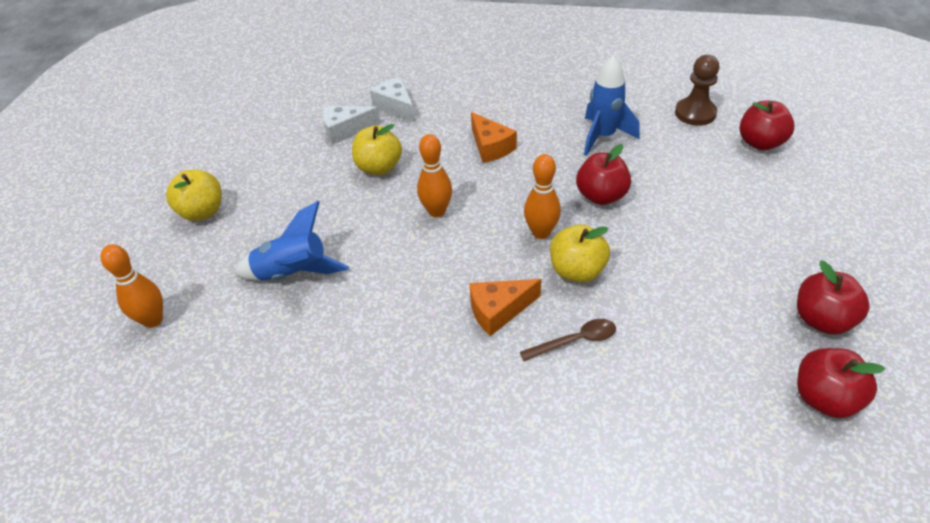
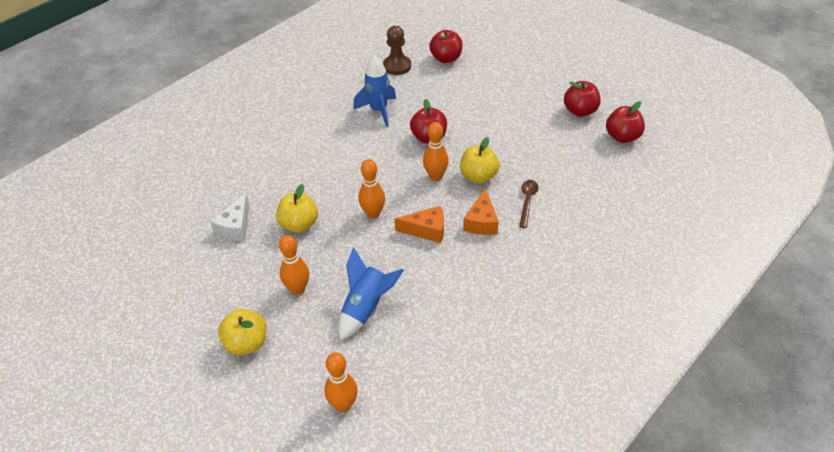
camera: 60 degrees left, 0 degrees up
white cheese [370,77,415,122] -> none
orange cheese [471,112,517,163] -> orange cheese moved to [395,206,444,243]
none -> orange bowling pin [279,235,309,295]

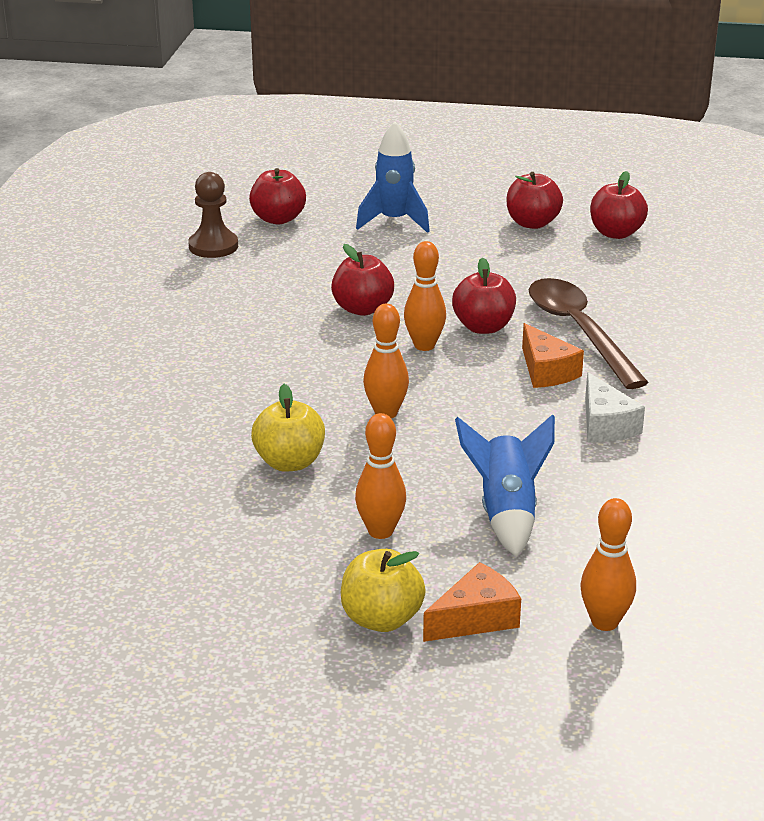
camera: 35 degrees left, 15 degrees down
white cheese [210,194,249,241] -> white cheese moved to [585,372,645,442]
blue rocket [353,55,396,127] -> blue rocket moved to [356,122,430,233]
orange cheese [395,206,444,243] -> orange cheese moved to [423,562,521,642]
yellow apple [460,137,500,183] -> red apple [452,258,516,334]
brown spoon [519,180,538,228] -> brown spoon [529,278,649,389], size x2.05

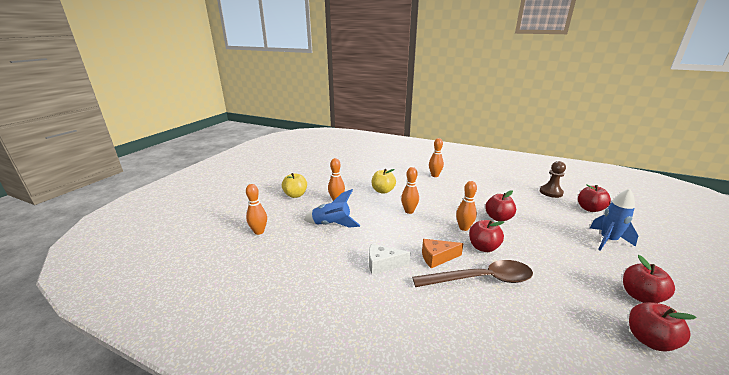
camera: 105 degrees right, 5 degrees down
orange cheese [423,562,521,642] -> none
none -> orange bowling pin [429,138,444,177]

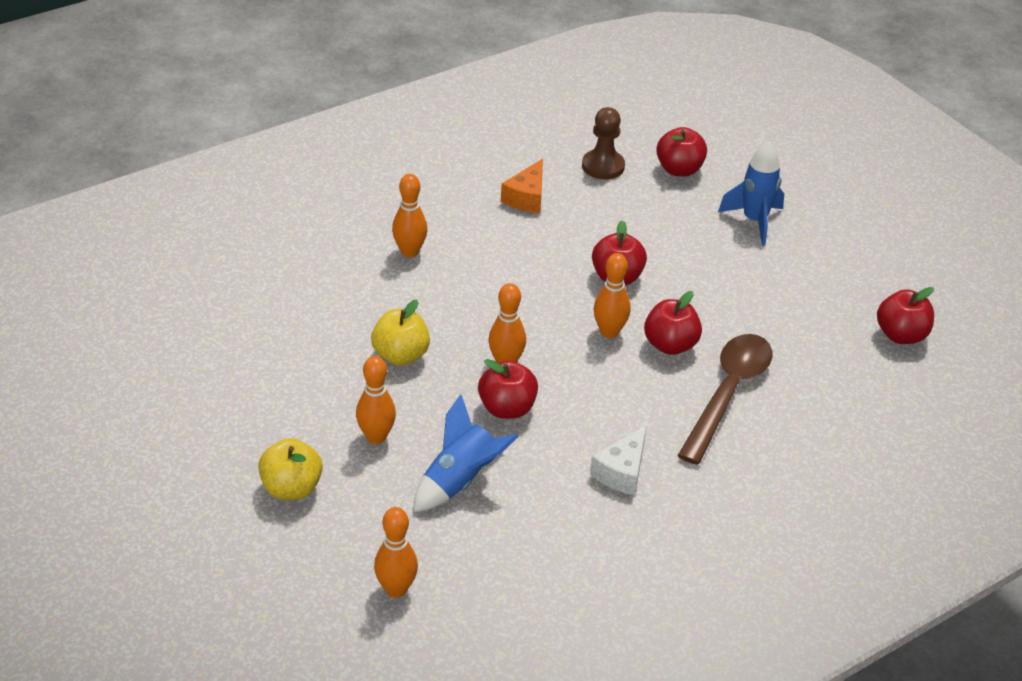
camera: 60 degrees left, 15 degrees up
orange cheese [422,239,464,268] -> orange cheese moved to [501,159,543,213]
red apple [623,255,675,303] -> red apple moved to [478,359,538,419]

